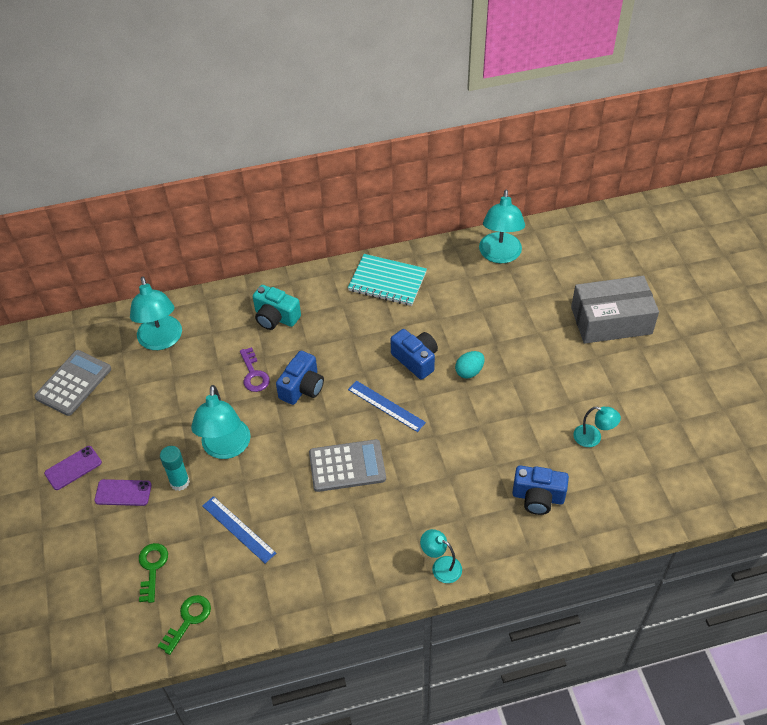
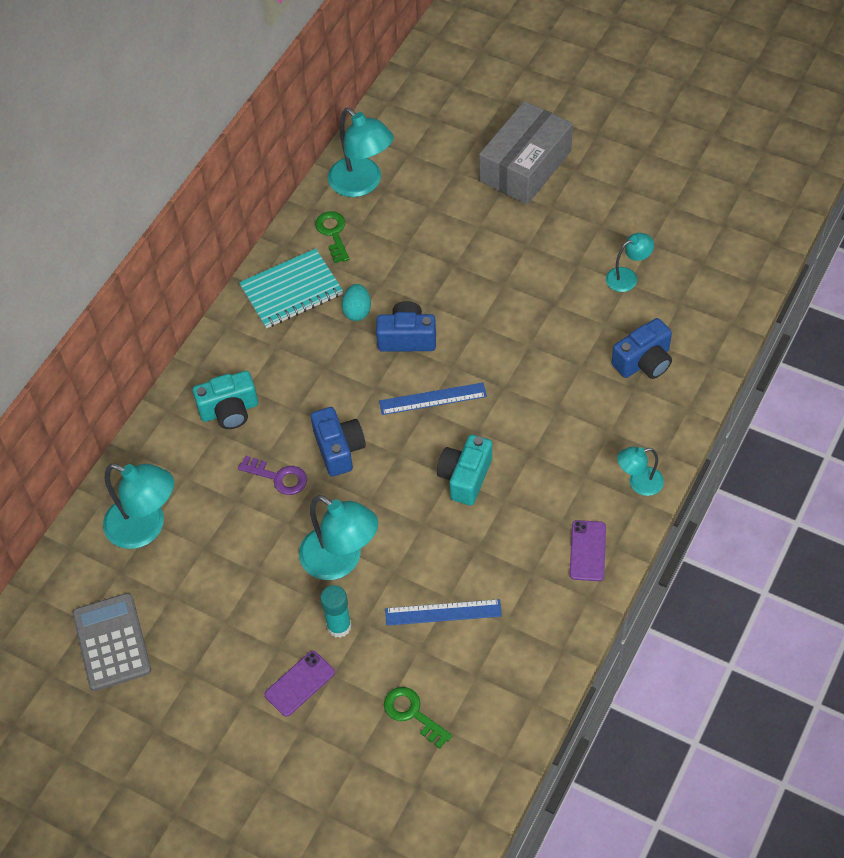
camera: 45 degrees left, 5 degrees up
purple phone [44,446,102,490] -> purple phone moved to [570,520,606,581]
green key [158,595,211,655] -> green key moved to [315,211,349,263]
grey calculator [309,439,386,492] -> turquoise camera [437,435,492,506]
turquoise egg [455,351,485,379] -> turquoise egg moved to [341,284,371,321]

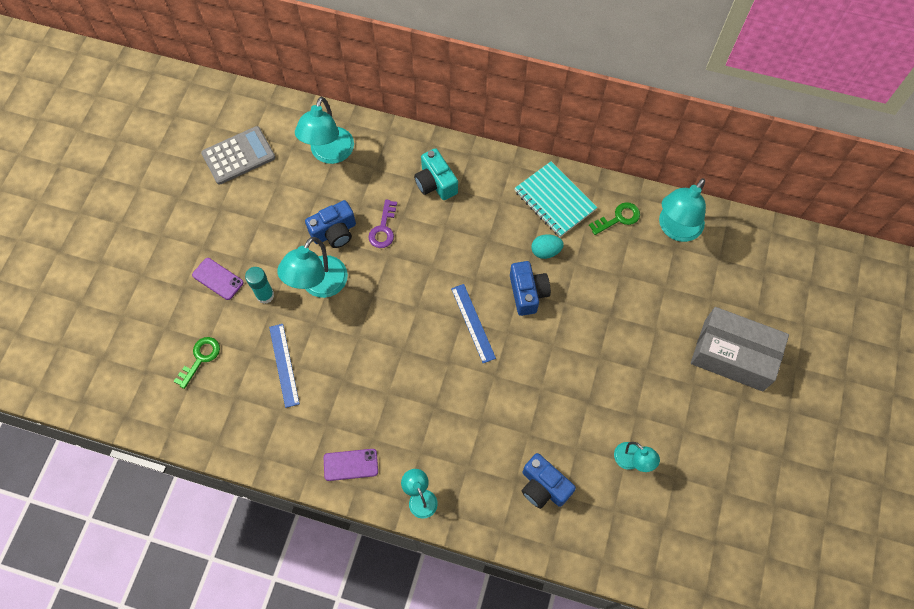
camera: 75 degrees right, 10 degrees up
blue camera [311,407,366,477] -> blue camera moved to [305,200,356,248]
turquoise camera [437,435,492,506] -> none

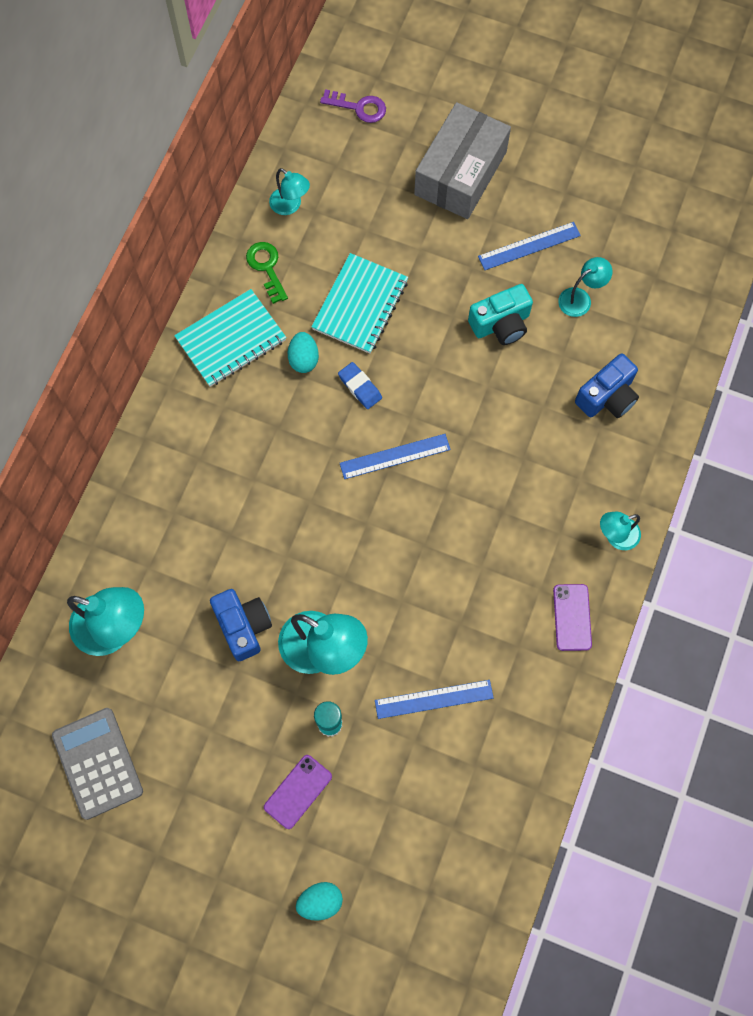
camera: 85 degrees left, 5 degrees up
green key [174,337,220,389] -> none
purple key [368,199,397,248] -> purple key moved to [320,89,386,123]
turquoise camera [414,148,458,200] -> turquoise camera moved to [468,284,533,345]
blue camera [510,261,551,316] -> blue eraser [338,362,382,409]
turquoise lamp [659,178,706,242] -> turquoise lamp [269,168,310,215], size x0.56
none -> turquoise egg [296,882,343,921]
none -> turquoise notebook [311,253,408,354]
none -> blue ruler [478,222,581,270]

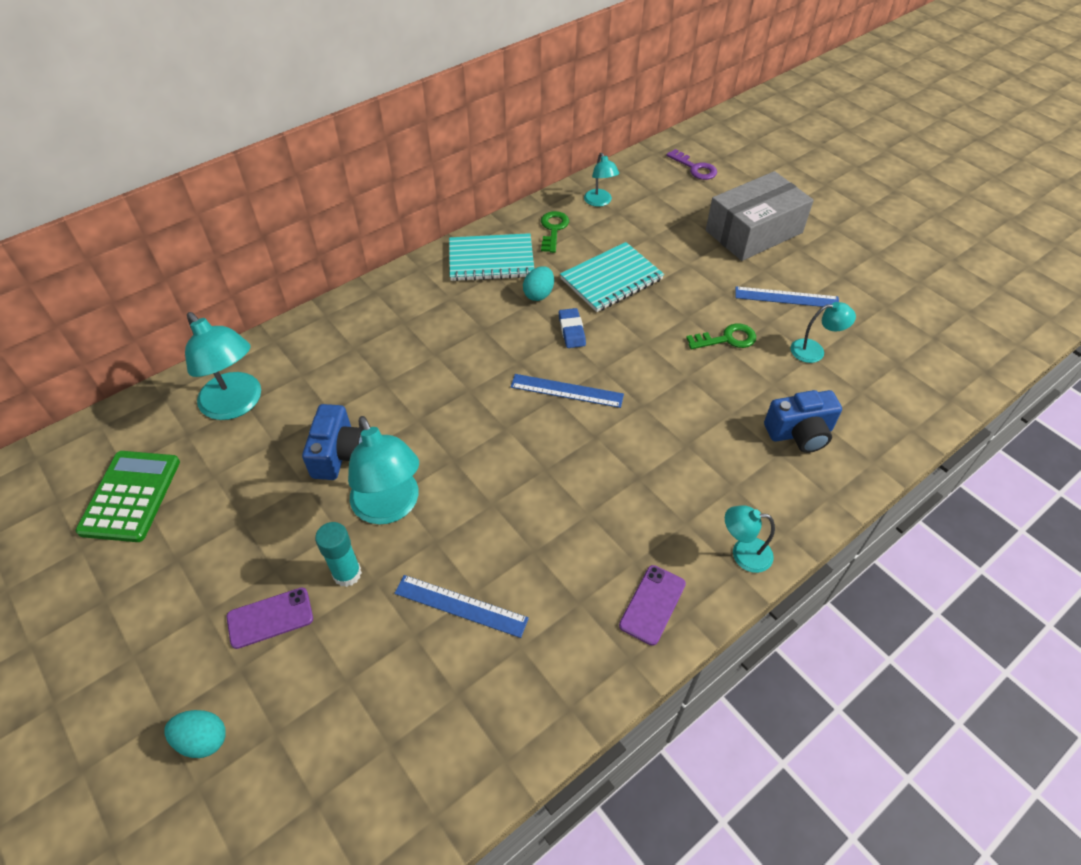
camera: 30 degrees right, 20 degrees down
grey calculator [52,708,143,820] -> green calculator [75,451,180,542]
turquoise camera [468,284,533,345] -> green key [686,323,756,349]

